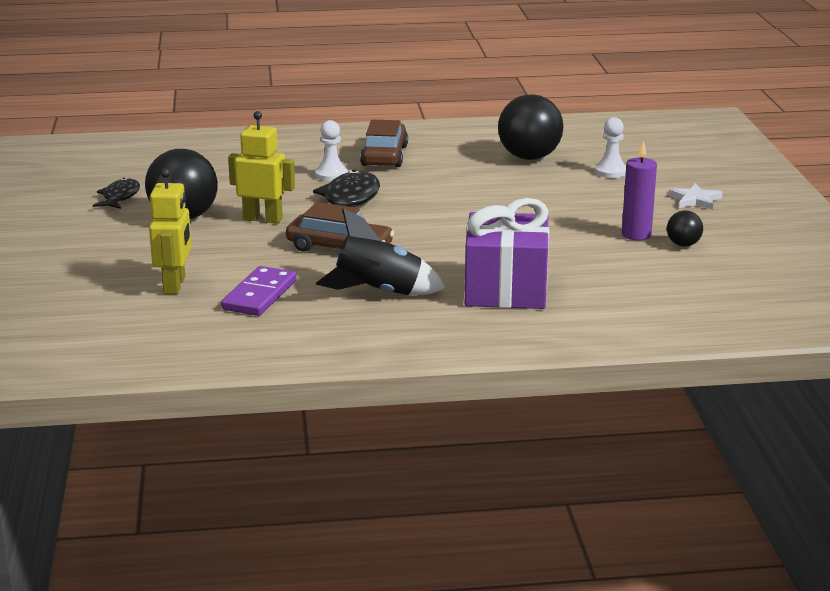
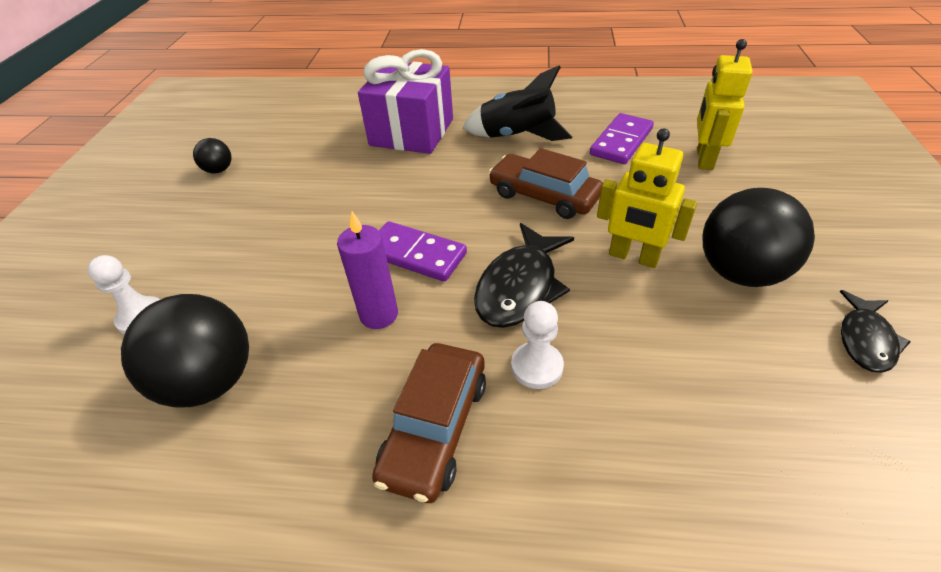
camera: 165 degrees left, 20 degrees up
purple candle [622,140,657,241] -> purple candle moved to [337,212,398,329]
white star [668,183,722,210] -> none
none -> purple domino [379,221,467,282]

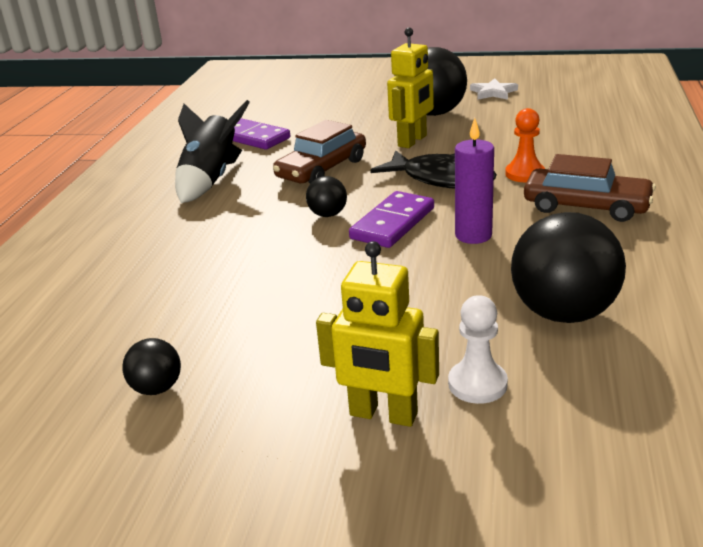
camera: 85 degrees left, 15 degrees down
purple gift [358,49,453,154] -> none
white pawn [511,301,564,389] -> orange pawn [505,108,545,182]
yellow robot [697,39,753,170] -> yellow robot moved to [316,241,439,427]
black fish [840,290,911,373] -> white star [470,78,518,100]
none -> black ball [306,176,347,217]

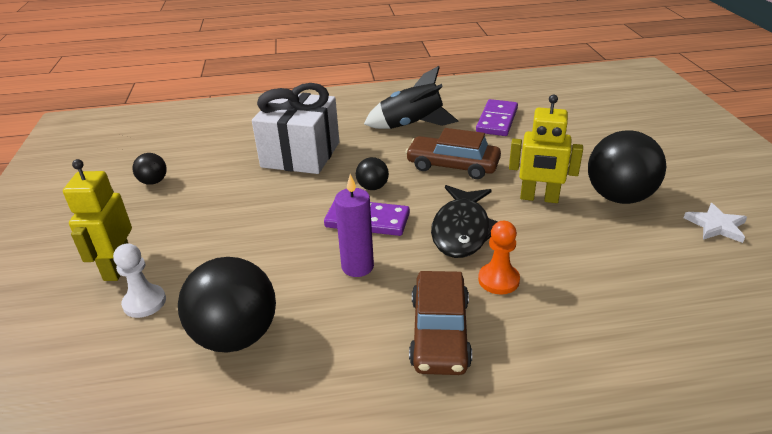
camera: 70 degrees right, 5 degrees up
none -> white gift [252,83,339,174]

